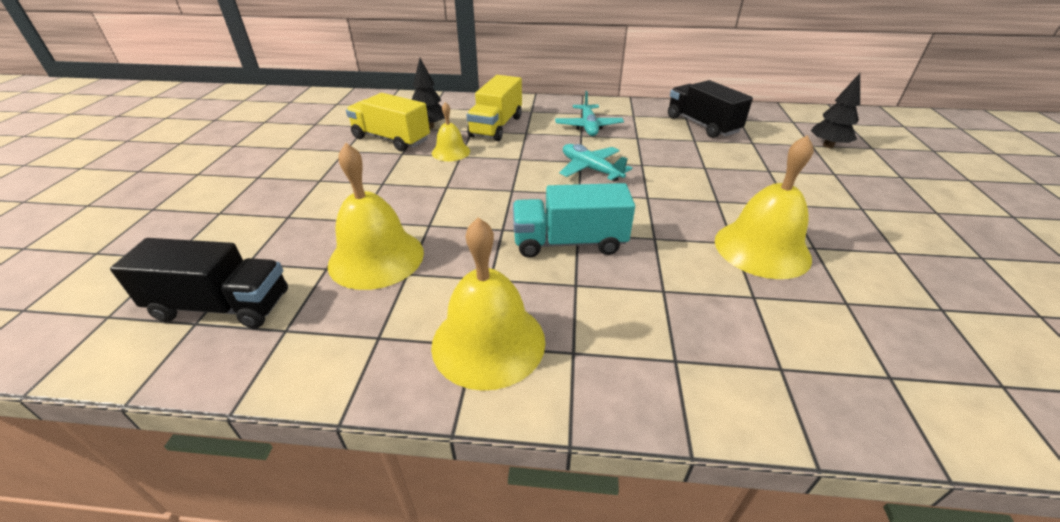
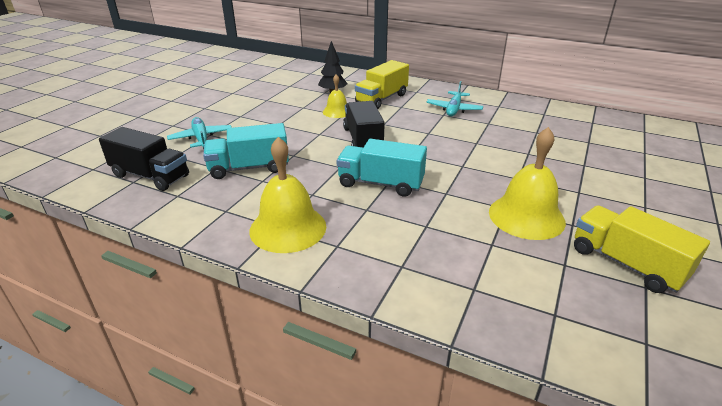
camera: 20 degrees right, 5 degrees down
yellow bell [328,143,424,290] -> turquoise truck [203,123,289,179]
yellow truck [346,93,430,152] -> yellow truck moved to [574,205,710,293]
turquoise plane [559,144,632,182] -> turquoise plane moved to [167,117,232,149]
black truck [668,80,753,138] -> black truck moved to [343,101,385,148]
black tree [810,73,860,148] -> none

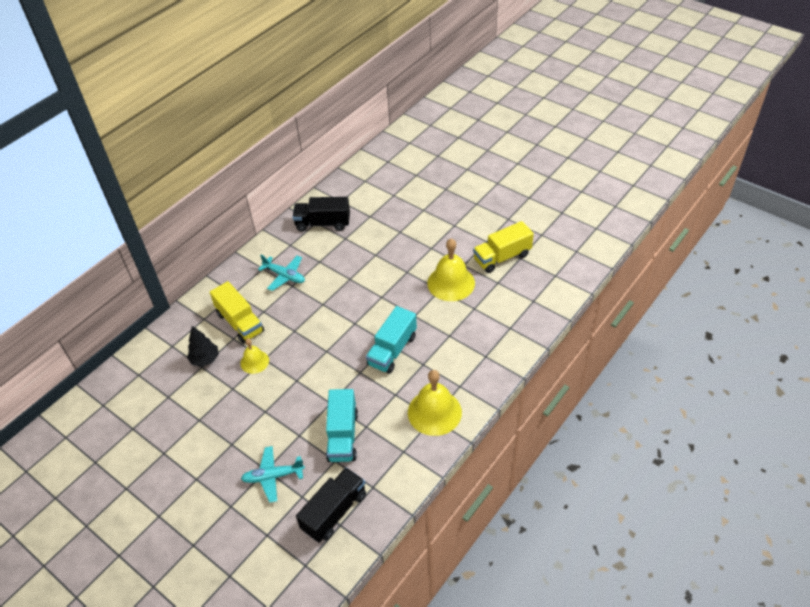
camera: 75 degrees left, 15 degrees up
black truck [343,101,385,148] -> black truck moved to [292,197,350,232]

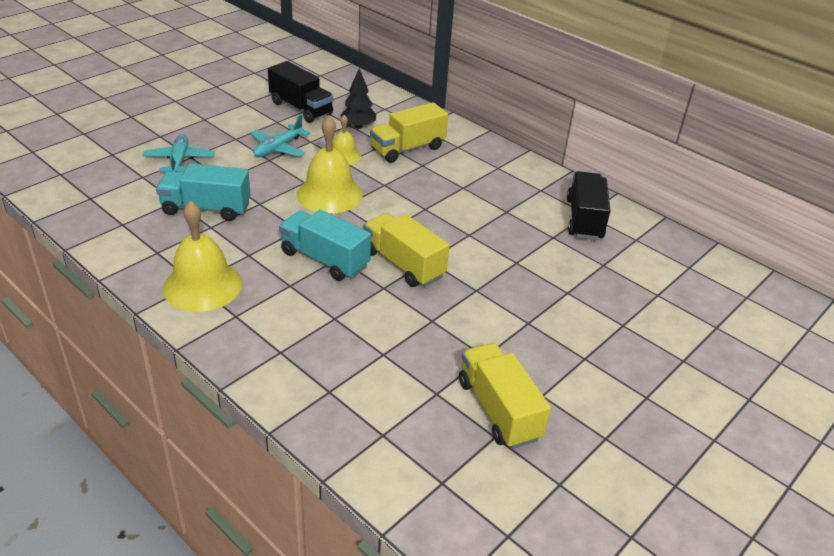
camera: 90 degrees right, 10 degrees down
turquoise plane [258,255,305,291] -> turquoise plane moved to [250,115,310,157]
black truck [296,468,366,543] -> black truck moved to [268,61,334,123]
yellow bell [427,238,475,301] -> yellow bell moved to [297,116,363,214]
none -> yellow truck [363,213,449,287]

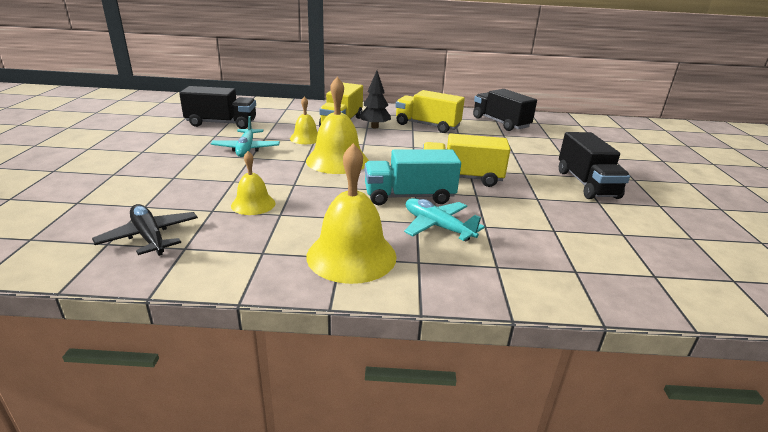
camera: 40 degrees left, 10 degrees down
turquoise plane [142,134,215,172] -> turquoise plane moved to [404,198,485,241]
turquoise truck [156,163,251,221] -> yellow bell [231,151,275,215]
black tree [340,68,376,129] -> black tree moved to [359,71,391,128]
yellow truck [459,343,551,449] -> yellow truck moved to [396,90,465,133]
none -> black plane [92,204,198,256]
none -> black truck [559,132,630,199]

